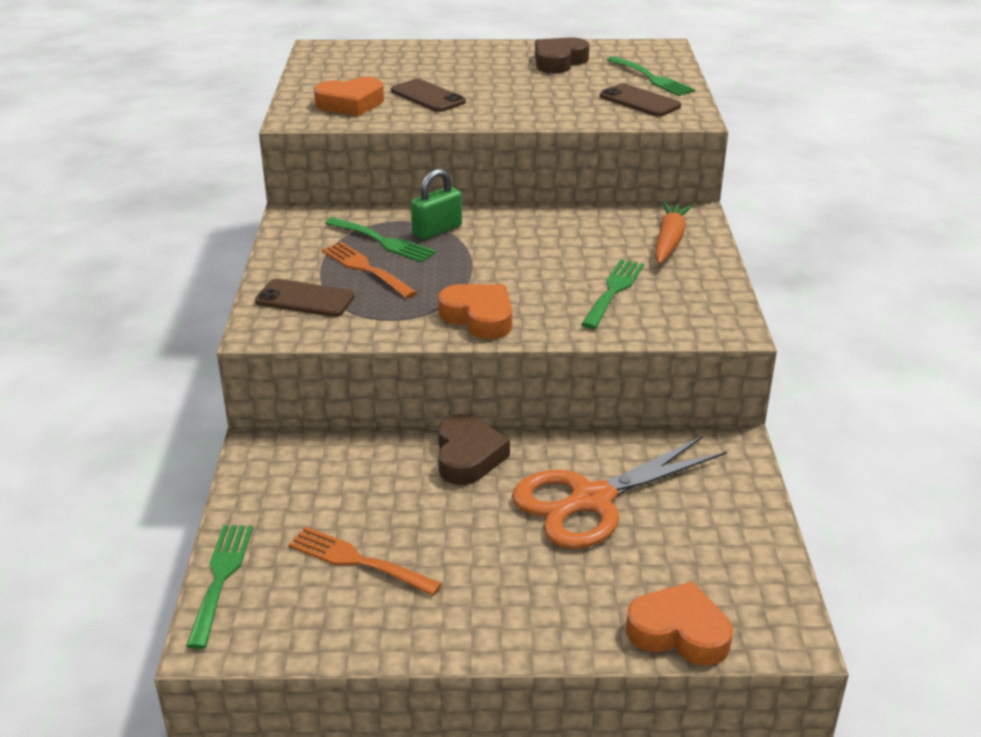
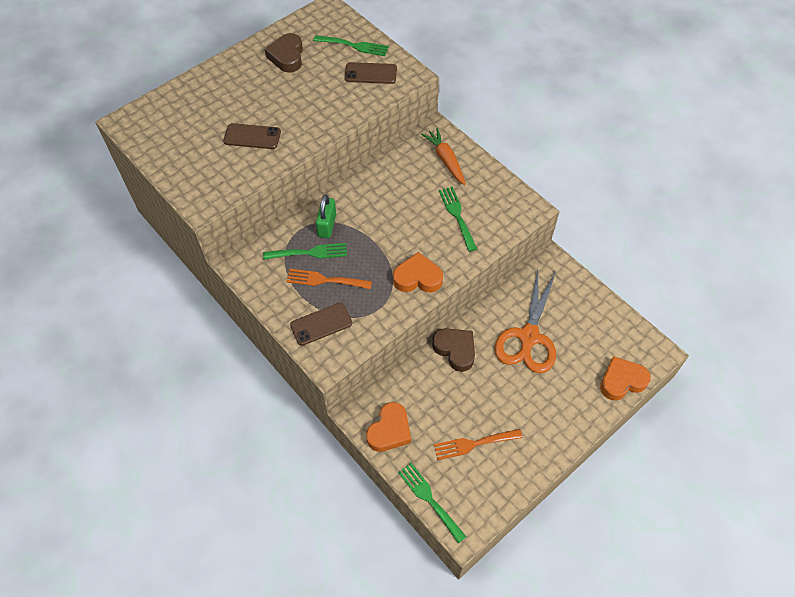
camera: 40 degrees left, 25 degrees up
orange heart [314,77,384,116] -> orange heart moved to [366,402,411,452]

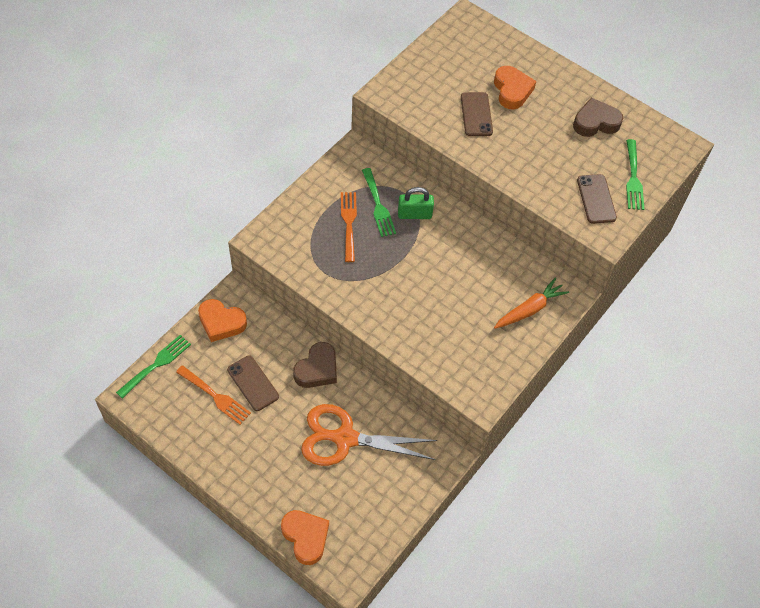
camera: 75 degrees right, 0 degrees up
brown phone [290,303,352,346] -> brown phone moved to [227,356,279,411]
orange heart [393,252,443,293] -> orange heart moved to [494,66,536,109]
orange fork [434,429,523,460] -> orange fork turned 150 degrees clockwise [176,365,251,425]
green fork [439,187,477,252] -> none

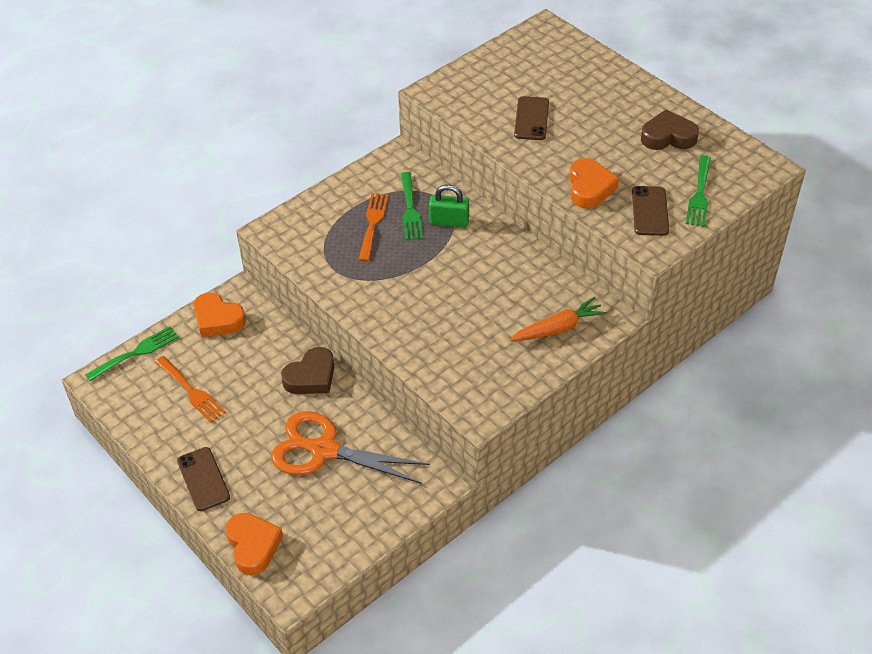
camera: 15 degrees right, 10 degrees down
brown phone [227,356,279,411] -> brown phone moved to [177,447,230,511]
orange heart [494,66,536,109] -> orange heart moved to [569,158,619,208]

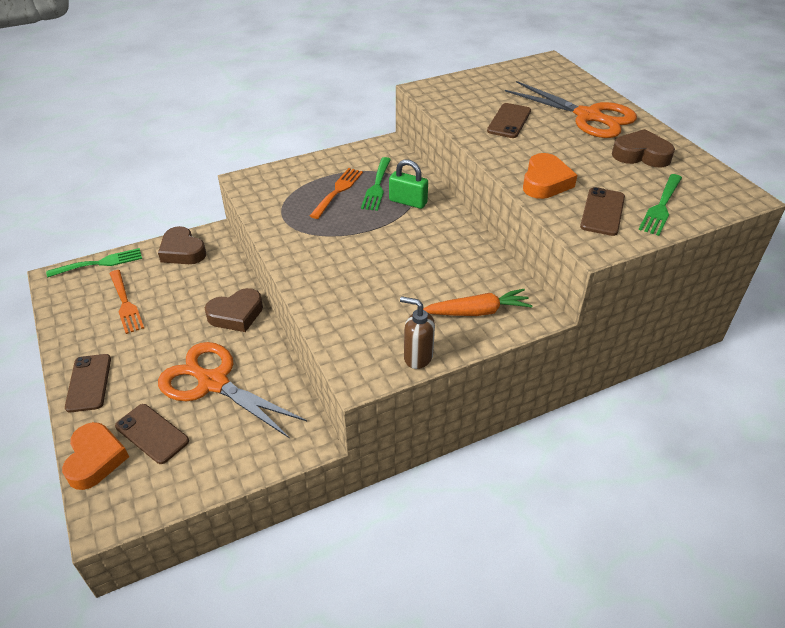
camera: 15 degrees right, 5 degrees down
orange heart [193,292,246,337] -> brown heart [158,226,206,264]
none -> brown phone [115,404,189,464]
none -> brown soap dispenser [400,296,435,369]
none -> orange scissors [505,81,637,138]

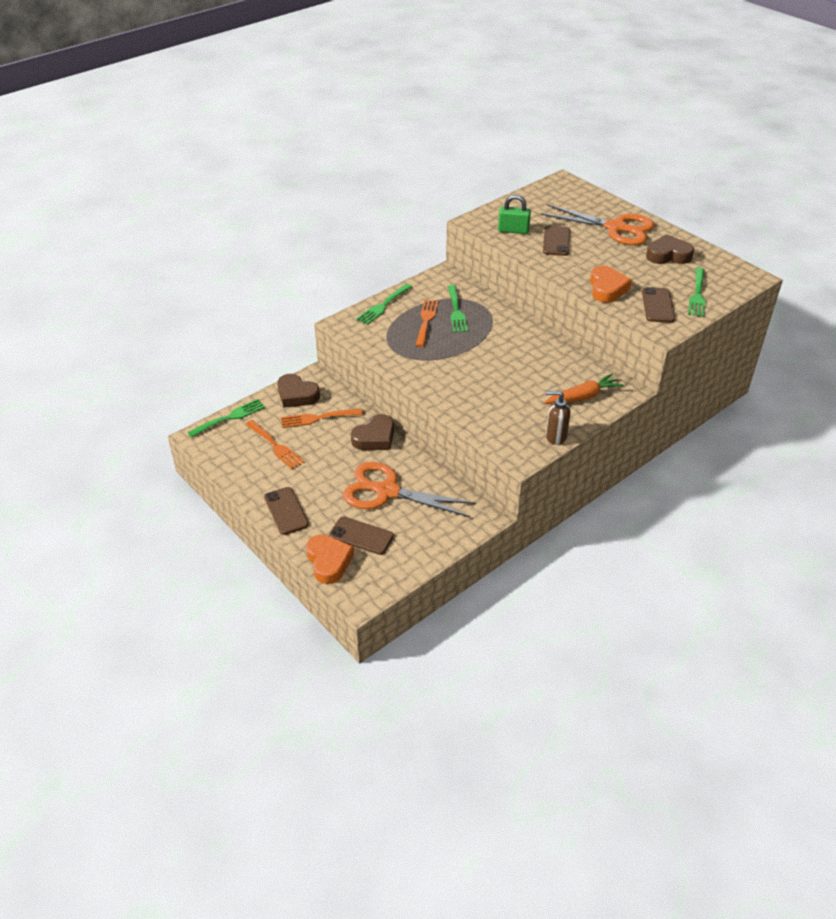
camera: 15 degrees left, 0 degrees up
green padlock [389,159,428,209] -> green padlock moved to [498,194,531,234]
none -> orange fork [281,409,363,428]
none -> green fork [356,284,412,325]

